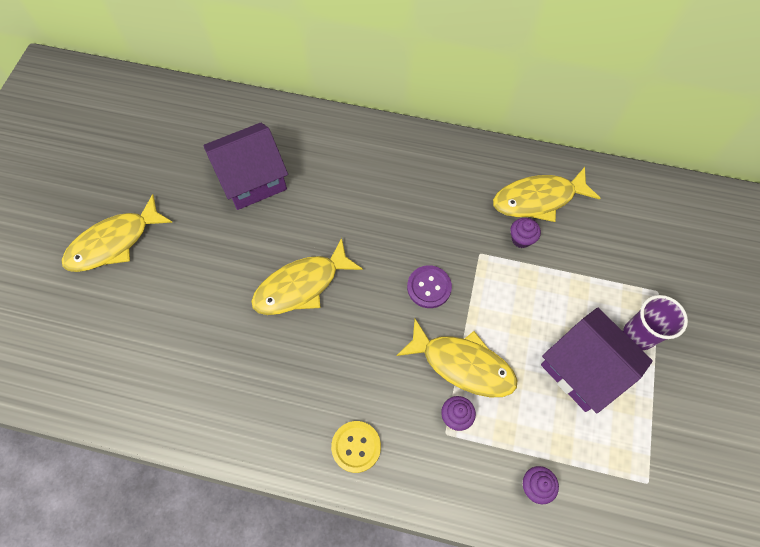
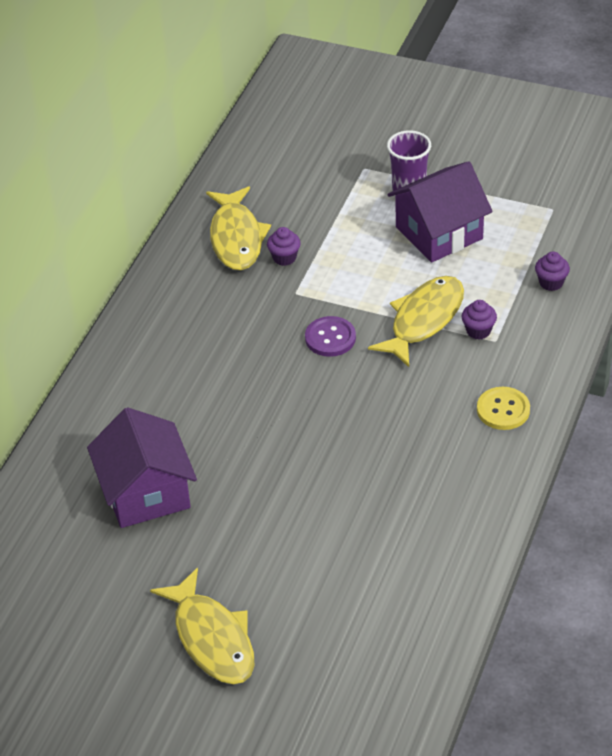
camera: 80 degrees left, 20 degrees down
yellow fish [251,238,363,315] -> none

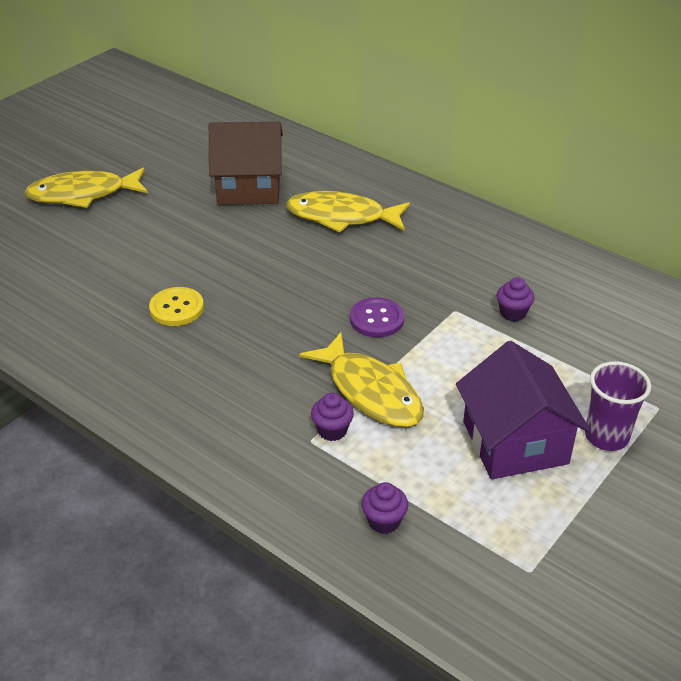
camera: 105 degrees right, 5 degrees down
purple house [87,407,197,528] -> brown house [209,122,283,205]
yellow fish [206,186,271,270] -> yellow fish moved to [286,191,410,232]
yellow button [477,387,530,430] -> yellow button moved to [149,287,204,326]

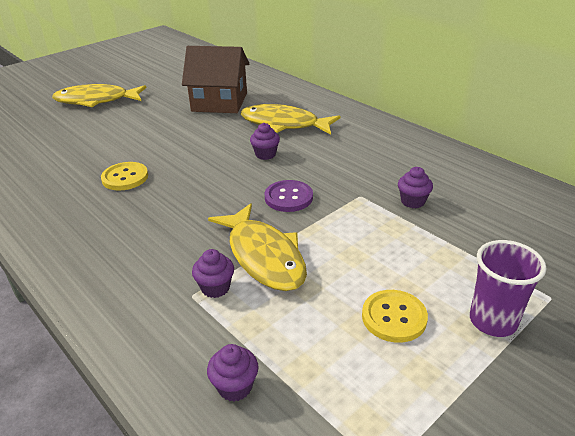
camera: 10 degrees right, 5 degrees down
purple house [456,341,590,479] -> yellow button [362,290,428,343]
none -> purple cupcake [250,123,280,160]

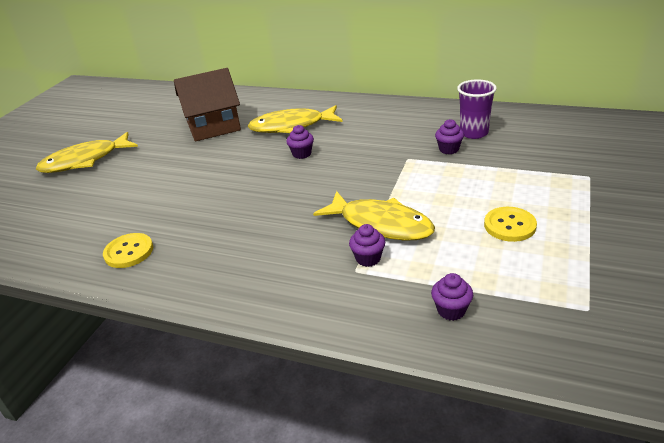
camera: 25 degrees left, 0 degrees up
yellow button [101,162,148,191] -> yellow button moved to [103,233,153,268]
purple button [265,180,313,212] -> none
purple cup [470,240,547,337] -> purple cup moved to [457,79,497,139]

